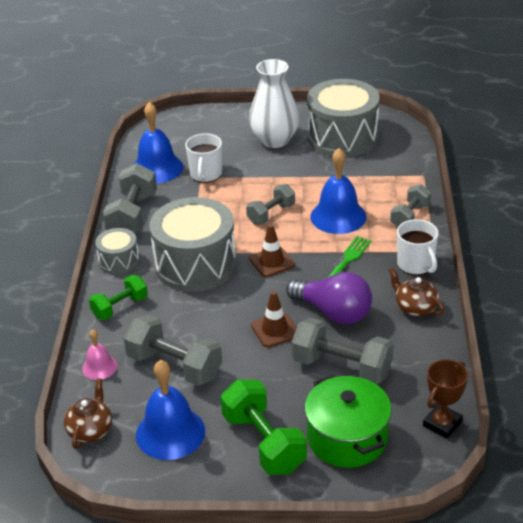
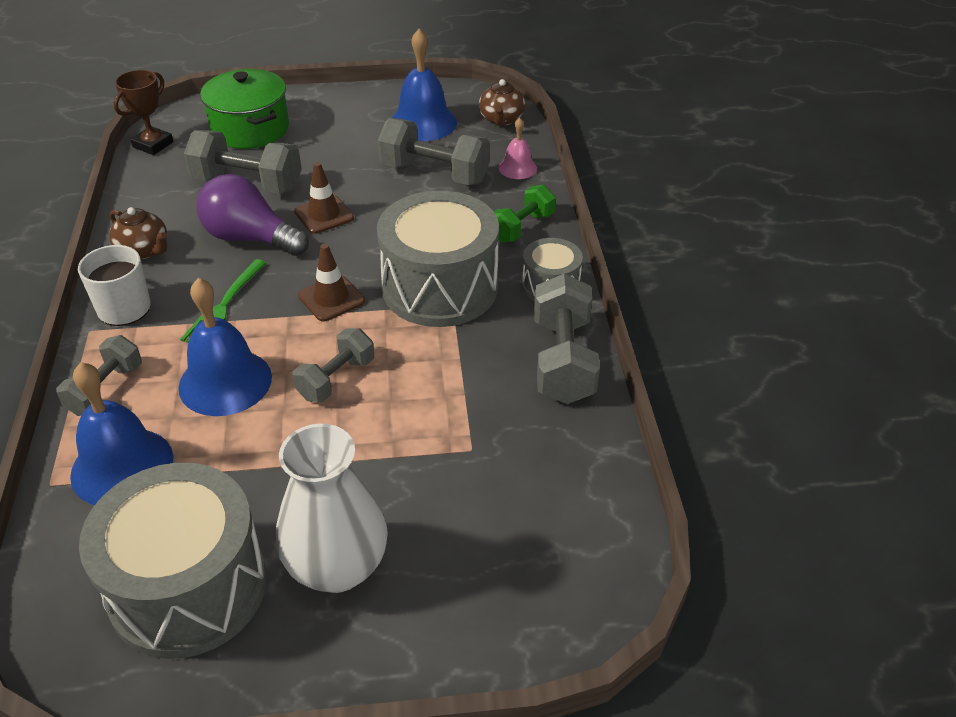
camera: 170 degrees right, 5 degrees up
blue bell [133,102,183,183] -> blue bell moved to [70,362,173,505]
white mug [185,133,222,183] -> none
green dumbbell [221,379,307,475] -> none

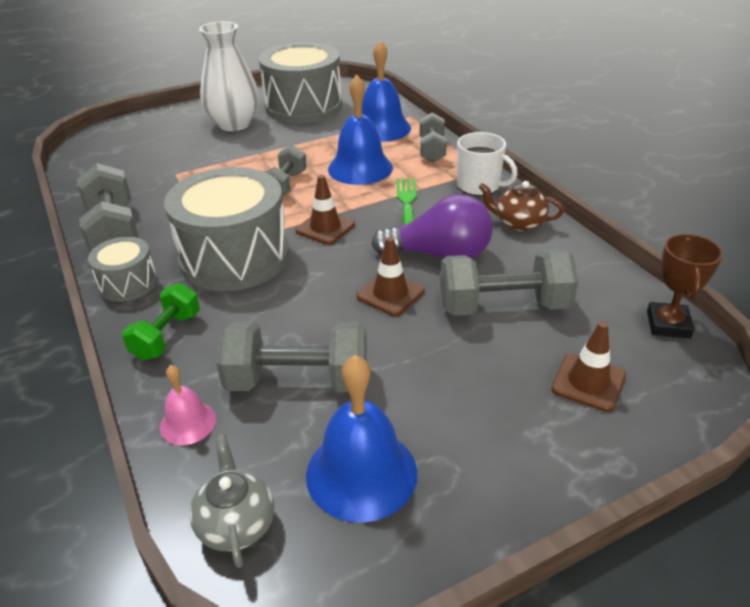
camera: 160 degrees right, 5 degrees down
green pot [200,69,289,149] -> brown traffic cone [551,321,626,412]
brown teapot [479,79,525,126] -> grey teapot [189,434,274,568]

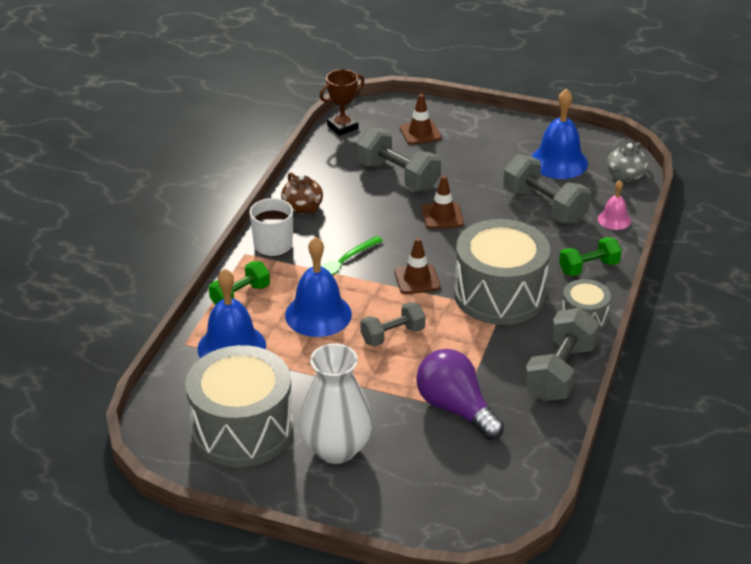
camera: 135 degrees left, 0 degrees up
purple light bulb [371,194,493,259] -> purple light bulb moved to [416,349,504,440]
grey dumbbell [420,112,447,162] -> green dumbbell [209,261,270,305]

